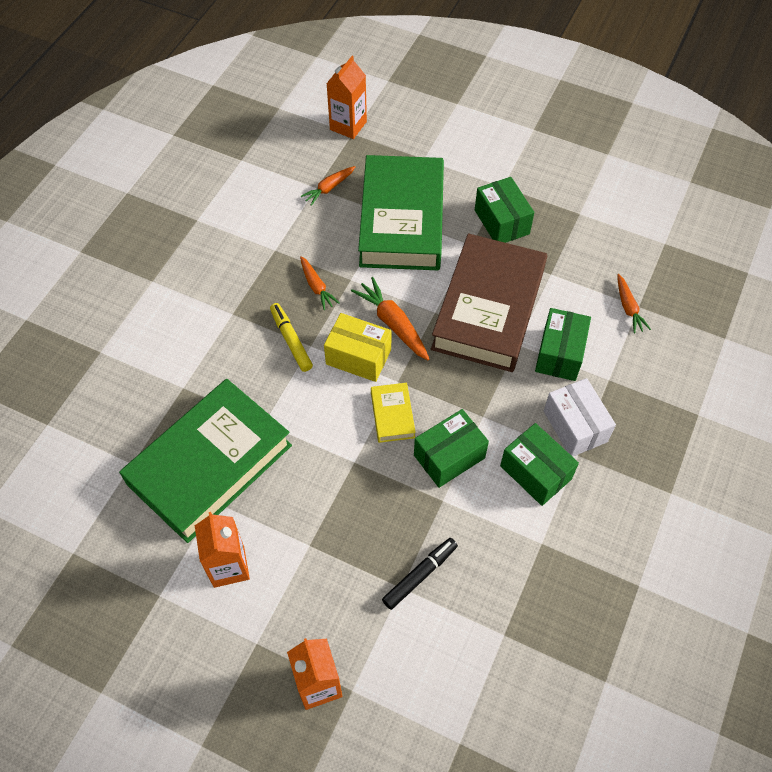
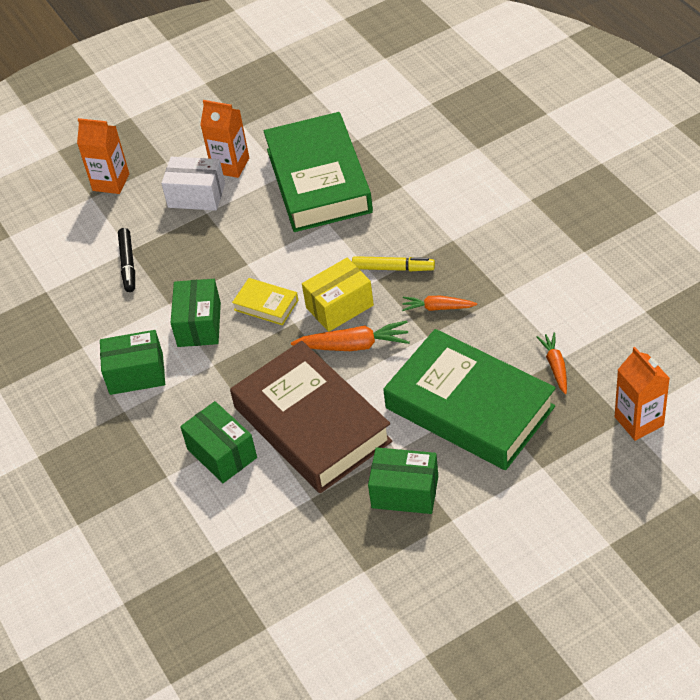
camera: 130 degrees right, 10 degrees down
white box [544,378,616,457] -> white box moved to [161,157,225,211]
orange carrot [617,274,651,333] -> none

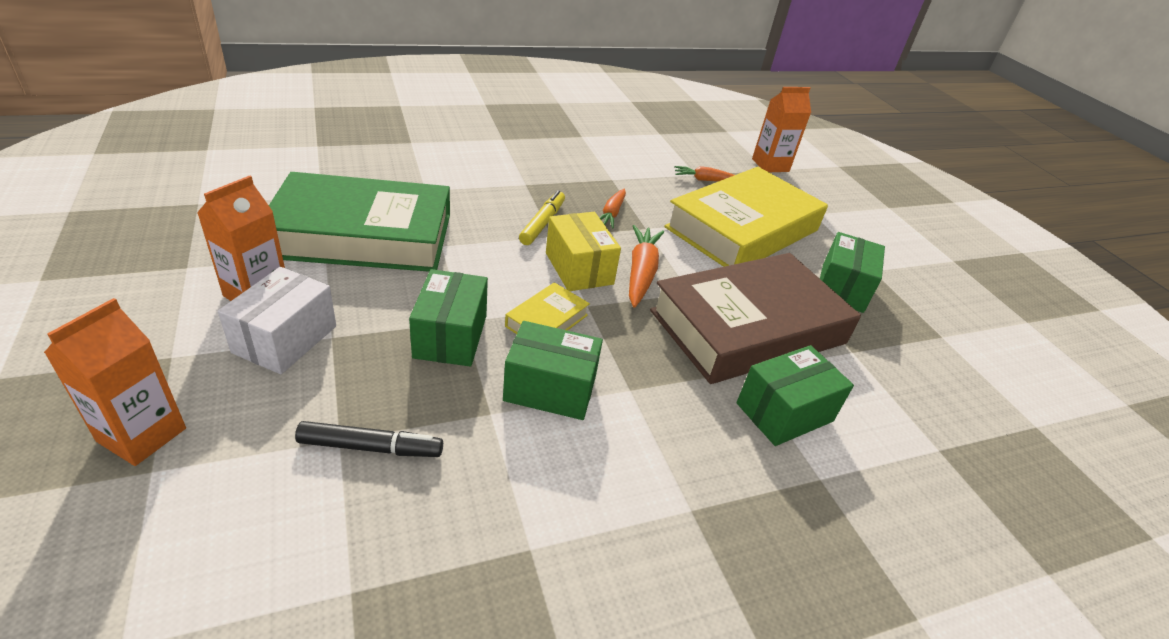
camera: 90 degrees left, 10 degrees down
green box [100,330,165,395] -> green box moved to [409,269,488,367]
green book [383,329,556,470] -> yellow book [664,167,828,267]

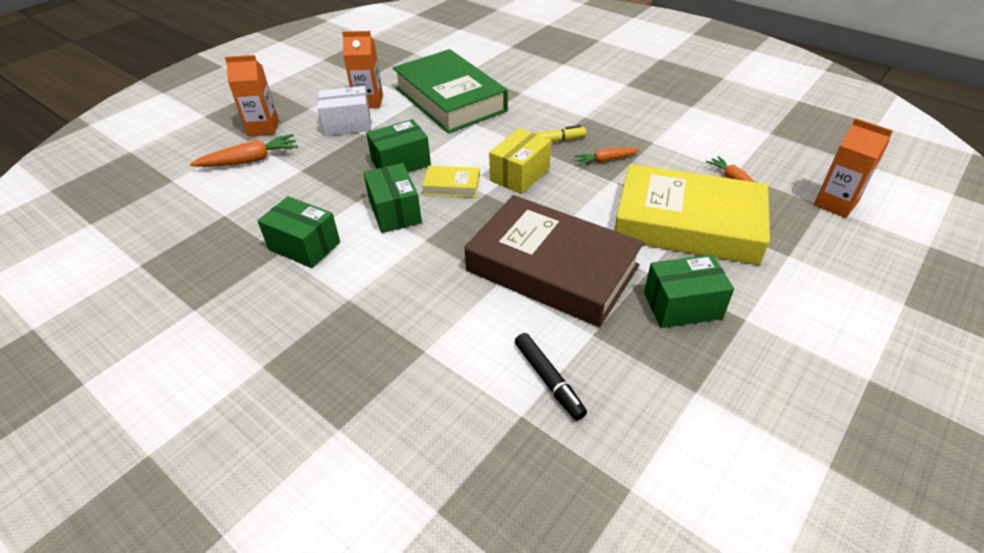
camera: 65 degrees right, 5 degrees up
black marker [295,421,443,457] -> black marker moved to [515,333,587,420]
orange carrot [629,225,664,308] -> orange carrot moved to [190,134,298,167]
green box [736,345,854,446] -> green box moved to [257,196,340,268]

